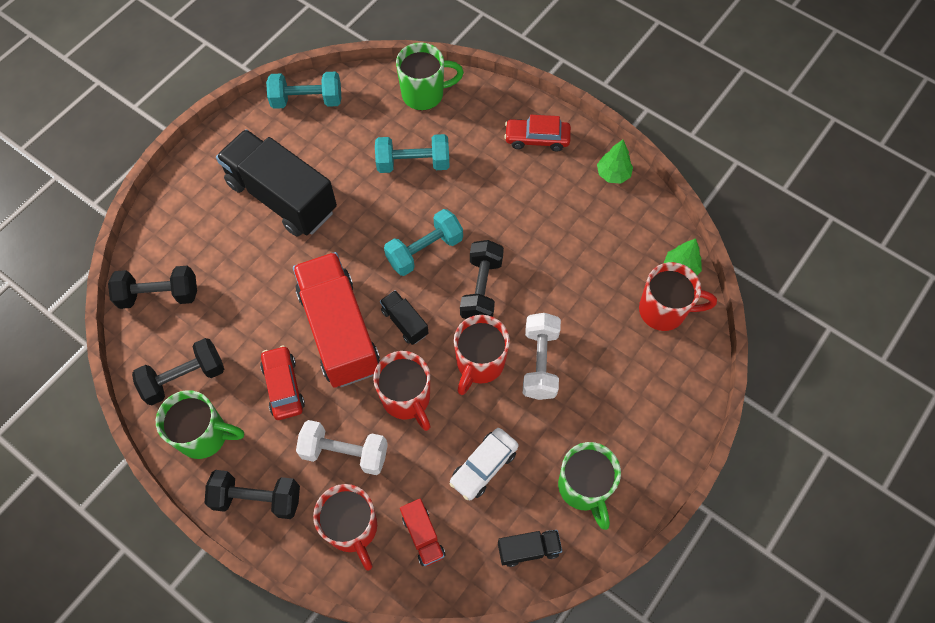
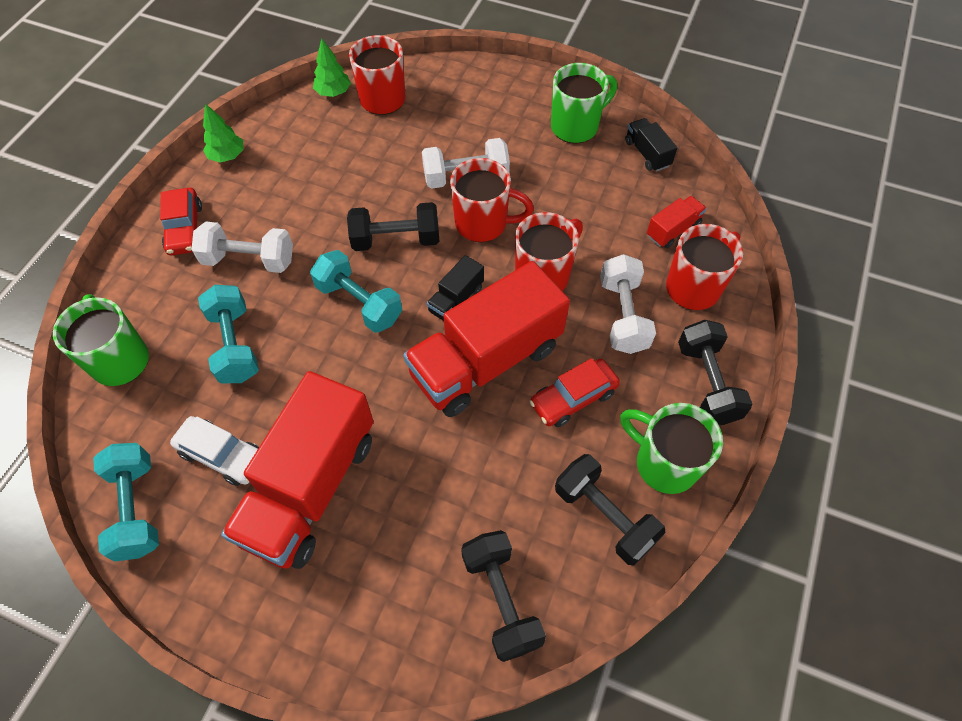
camera: 105 degrees left, 5 degrees down
green mug [156,390,244,459] -> green mug turned 45 degrees counterclockwise [620,403,723,494]
black truck [216,129,337,237] -> red truck [221,371,374,569]
white car [449,428,519,500] -> white car moved to [170,416,259,486]
none -> white dumbbell [192,222,293,273]

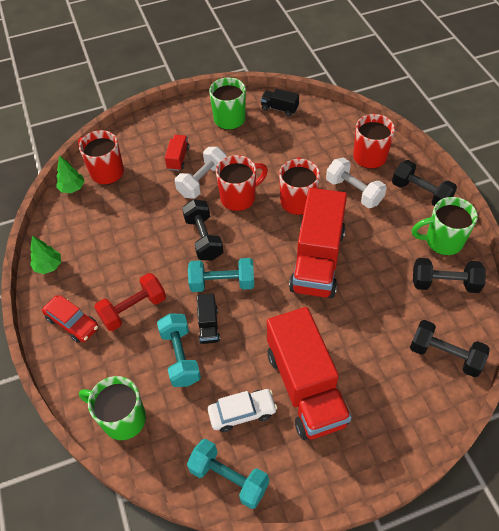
camera: 40 degrees left, 5 degrees down
white dumbbell [192,222,293,273] -> red dumbbell [94,273,166,331]
turquoise dumbbell [198,285,259,383] -> turquoise dumbbell turned 45 degrees clockwise [157,313,201,387]
black dumbbell [347,202,440,251] -> black dumbbell turned 60 degrees counterclockwise [182,199,223,261]
black truck [427,255,484,321] -> black truck moved to [197,293,220,344]
red car [529,358,620,427] -> none
red truck [647,196,707,248] -> red truck moved to [165,135,190,171]

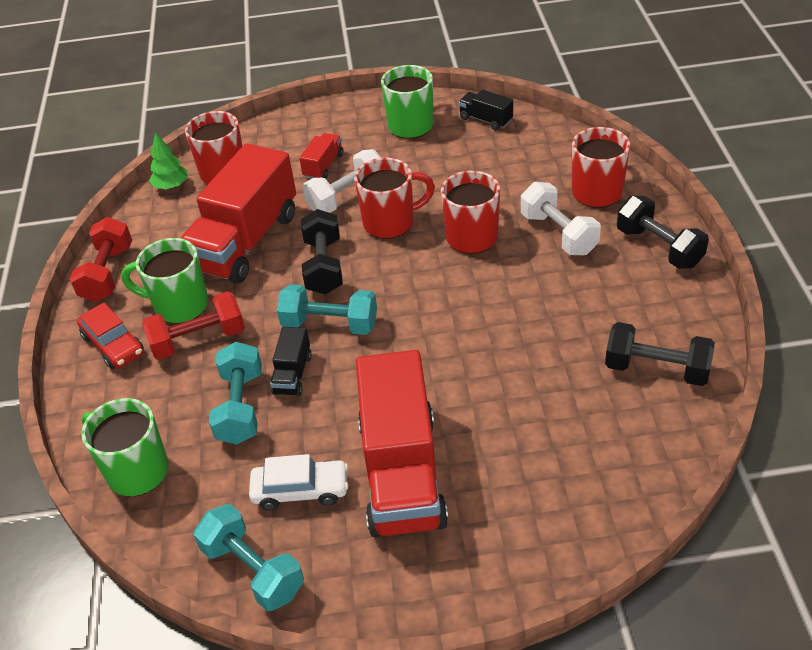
camera: 15 degrees right, 10 degrees down
green tree [30,236,61,274] -> red dumbbell [70,217,132,302]
red truck [289,188,347,298] -> red truck moved to [181,143,296,283]
black dumbbell [410,320,490,377] -> none
green mug [412,197,478,255] -> green mug moved to [121,238,208,324]

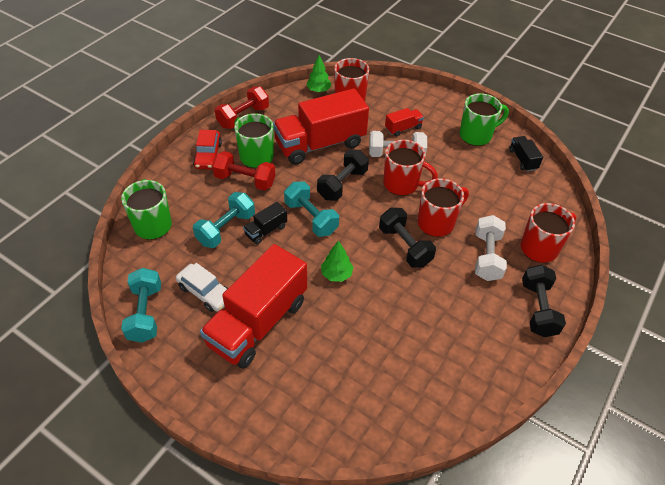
camera: 35 degrees right, 5 degrees up
black dumbbell [605,322,715,386] -> black dumbbell moved to [379,208,436,268]
none -> green tree [321,240,354,282]

